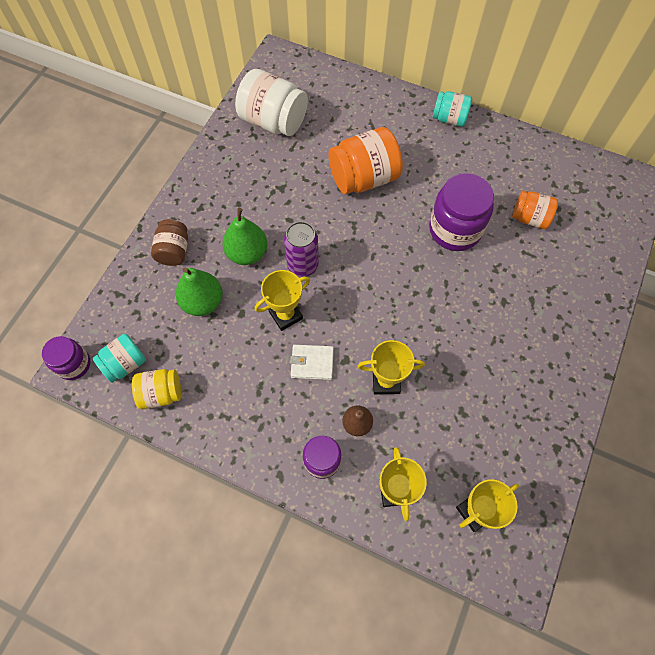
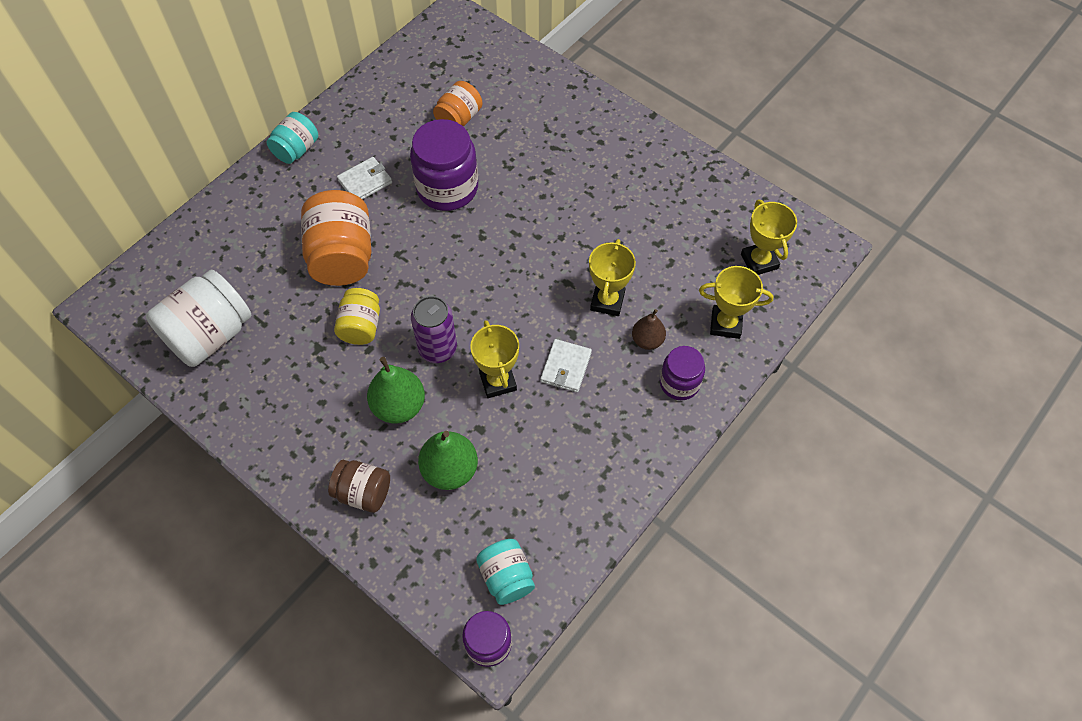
camera: 75 degrees left, 5 degrees down
yellow jar [132,369,181,409] -> yellow jar moved to [334,288,380,345]
none -> white wallet [337,157,392,199]

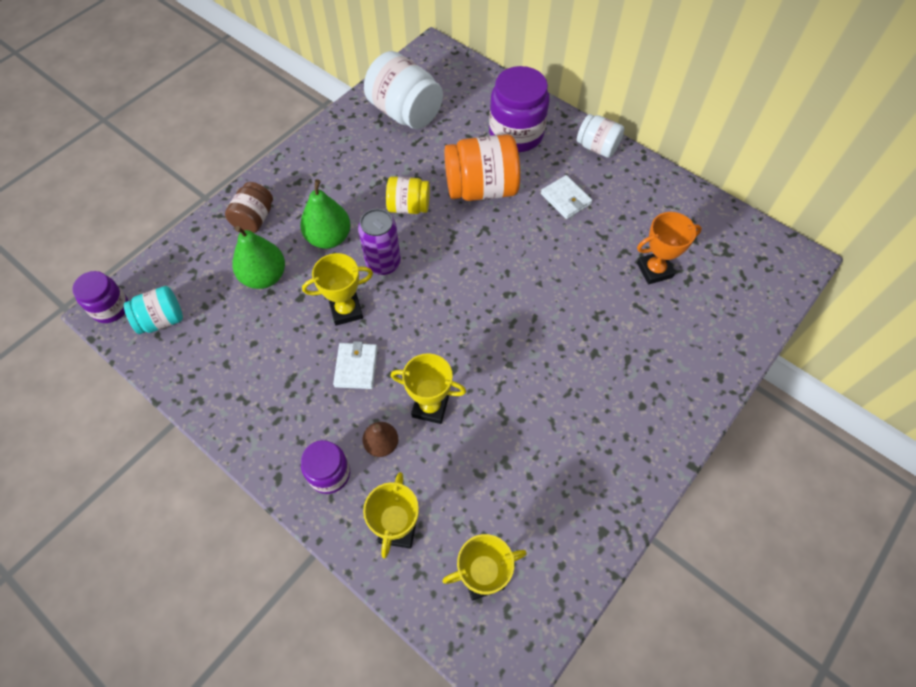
camera: 90 degrees right, 0 degrees up
turquoise jar [266,112,318,164] -> white jar [577,114,624,158]
purple jar [410,119,478,211] -> purple jar moved to [489,66,549,152]
orange jar [433,81,482,126] -> orange trophy [637,212,702,284]
white wallet [540,339,592,392] -> white wallet turned 75 degrees clockwise [333,341,378,389]

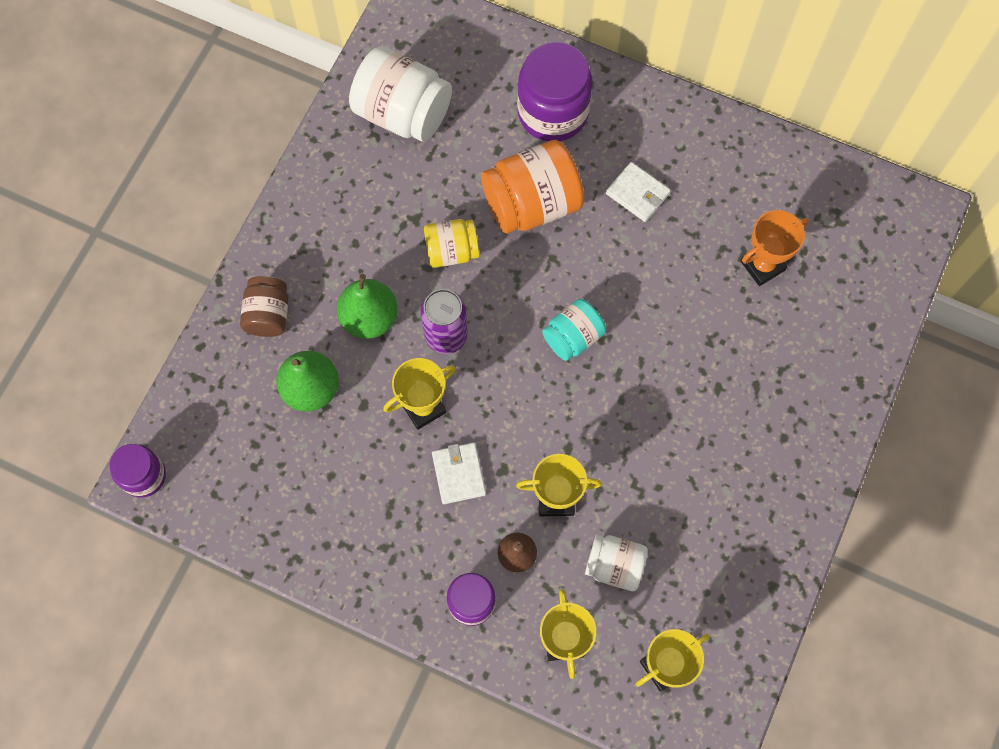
camera: 15 degrees left, 10 degrees up
turquoise jar [124,286,183,334] -> turquoise jar moved to [542,299,606,361]
white jar [577,114,624,158] -> white jar moved to [585,534,648,591]

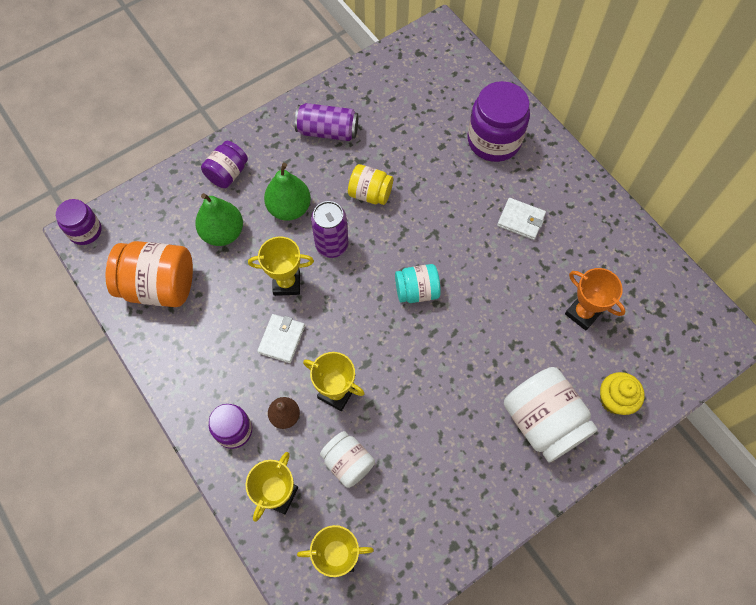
camera: 30 degrees right, 5 degrees down
brown jar [240,276,289,337] -> purple jar [201,141,248,188]
white jar [349,46,452,142] -> white jar moved to [504,367,598,463]
orange jar [481,140,584,234] -> orange jar moved to [105,241,193,307]
white wallet [606,162,671,222] -> white wallet turned 45 degrees counterclockwise [497,198,546,240]
orange trophy [741,210,809,286] -> orange trophy turned 45 degrees clockwise [565,268,626,330]
none -> purple can [295,103,358,141]
none -> yellow cupcake [600,372,645,415]

